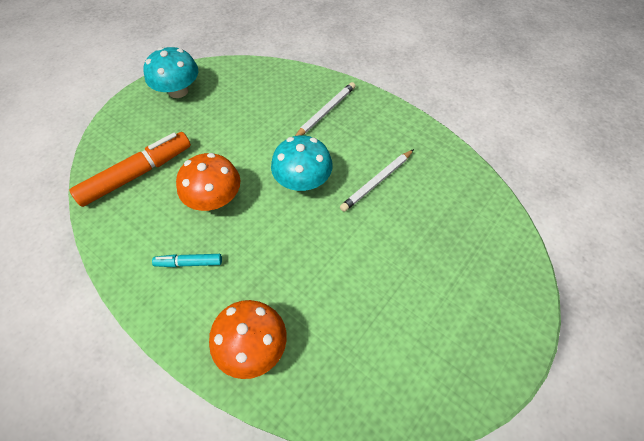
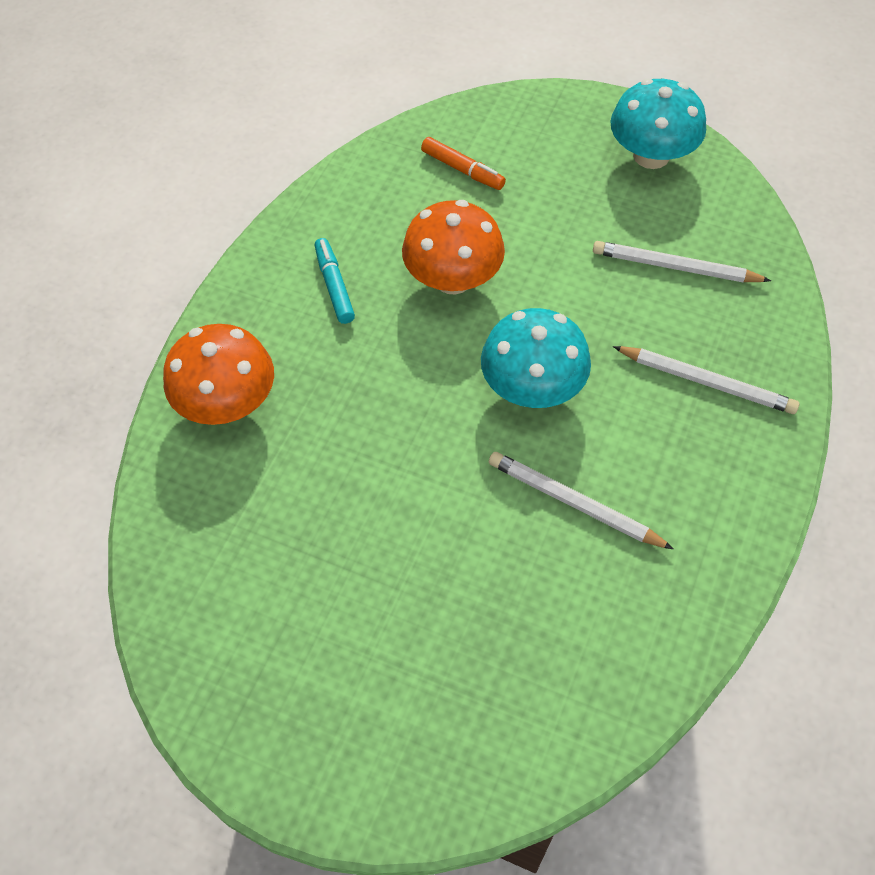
camera: 75 degrees right, 0 degrees up
orange marker [69,132,191,207] -> orange marker [421,137,506,190], size x0.50
none -> white pencil [593,241,771,282]

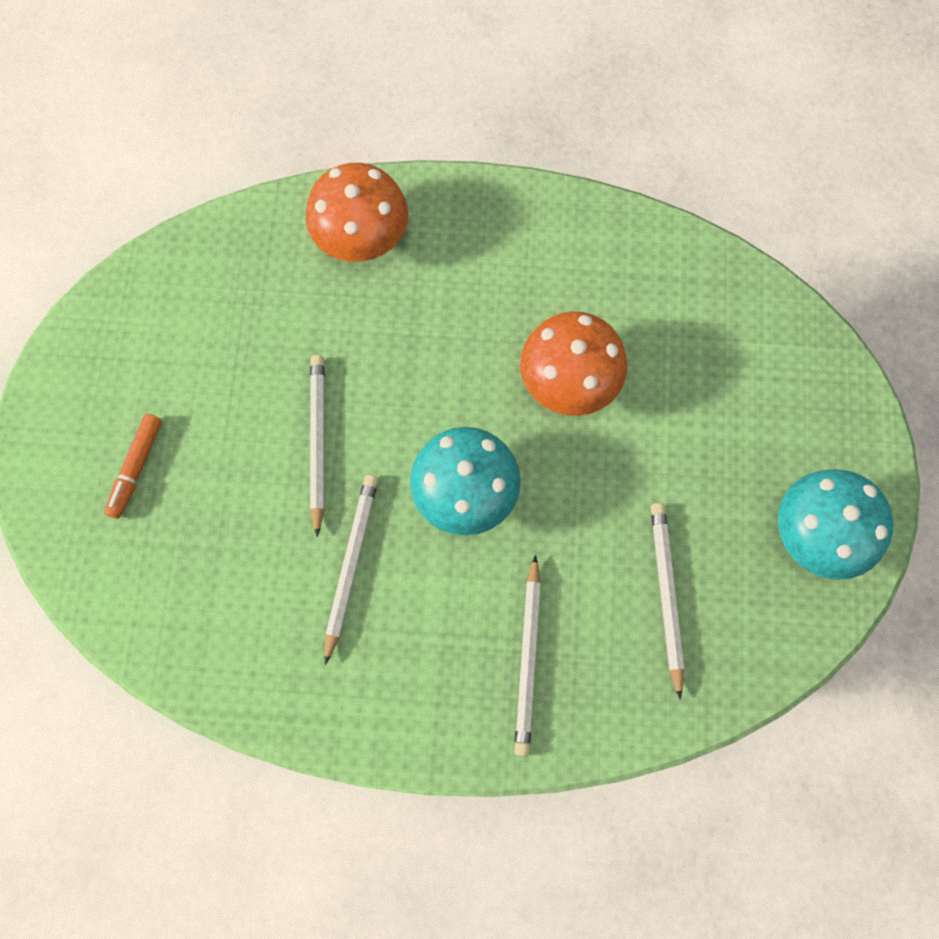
camera: 70 degrees right, 15 degrees up
turquoise marker [315,238,355,324] -> none
orange marker [421,137,506,190] -> orange marker moved to [104,414,162,519]
none -> white pencil [310,355,325,537]

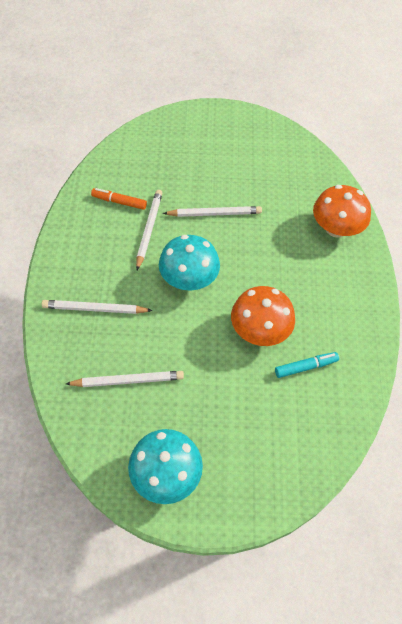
camera: 85 degrees right, 15 degrees down
orange marker [104,414,162,519] -> orange marker moved to [91,188,147,210]
white pencil [324,475,378,665] -> white pencil turned 90 degrees counterclockwise [136,190,163,270]
none -> turquoise marker [275,352,339,378]

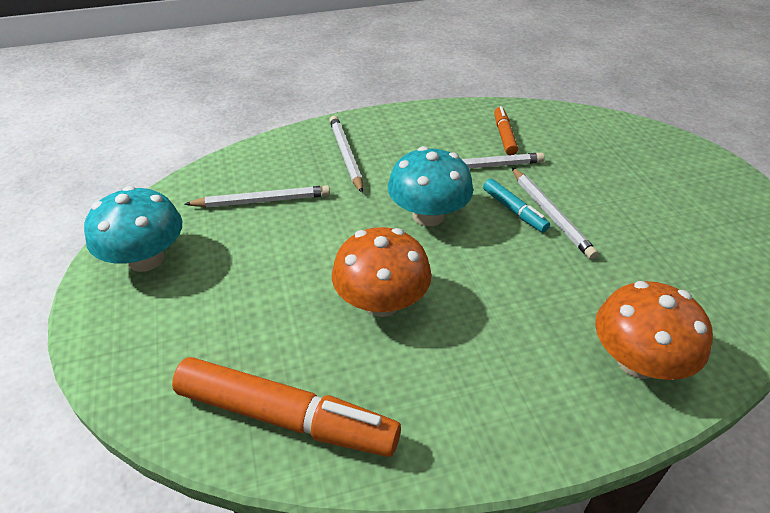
camera: 75 degrees right, 15 degrees down
white pencil [66,371,184,387] -> white pencil turned 75 degrees counterclockwise [185,185,330,207]
turquoise marker [275,352,339,378] -> turquoise marker moved to [483,178,550,233]
none -> orange marker [172,357,401,457]

